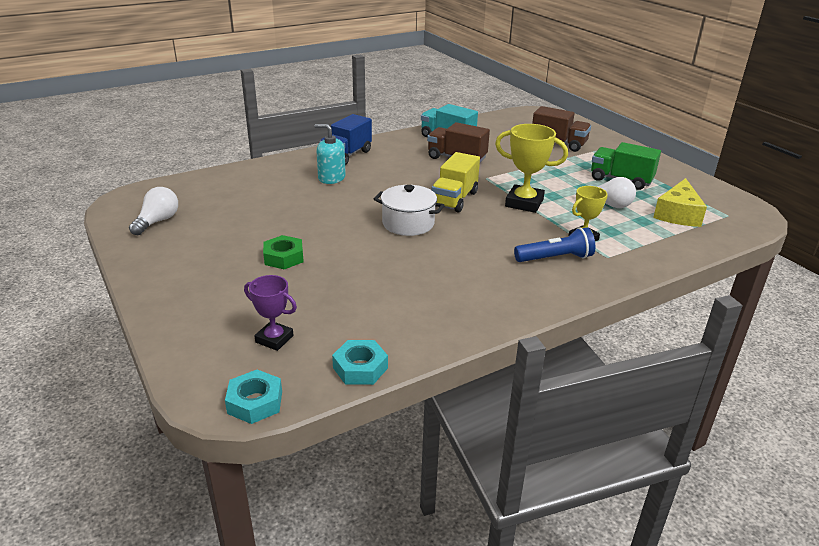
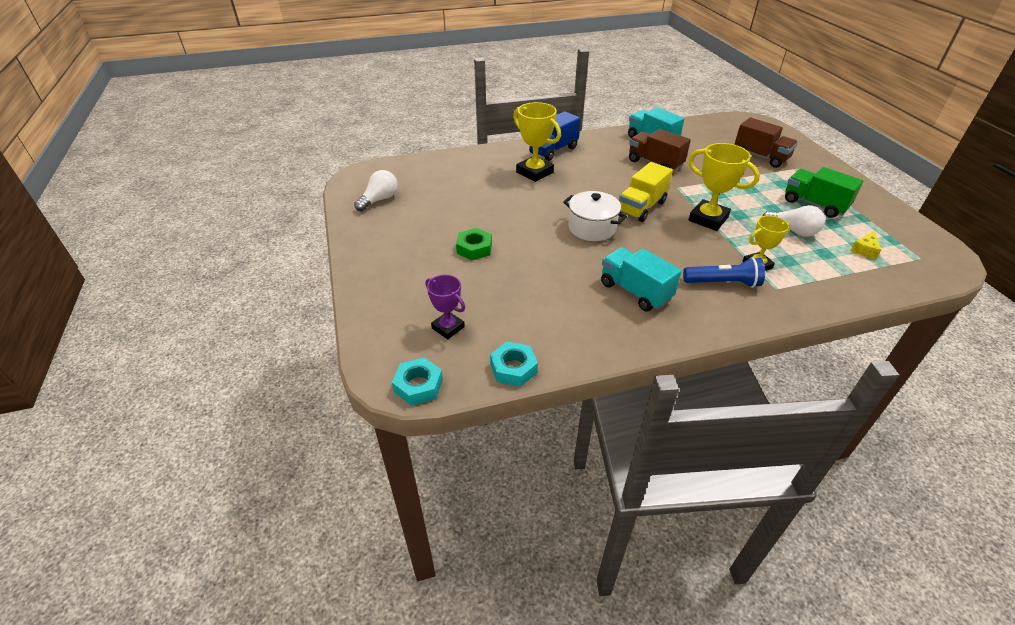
camera: 15 degrees right, 10 degrees up
turquoise soap dispenser [315,124,346,184] -> yellow trophy [513,102,561,182]
yellow cheese [653,178,707,227] -> yellow cheese [850,231,881,259], size x0.52
none -> turquoise truck [601,247,682,312]

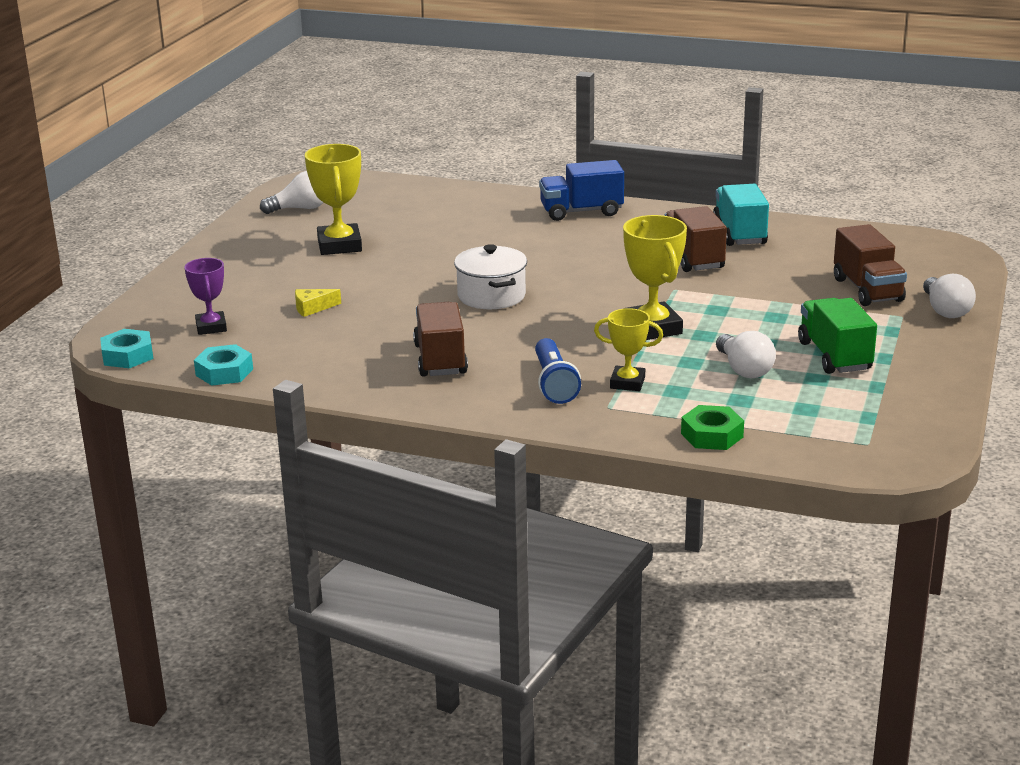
camera: 35 degrees right, 15 degrees down
green nut [456,228,492,260] -> green nut moved to [681,405,744,450]
yellow trophy [513,102,561,182] -> yellow trophy moved to [305,144,362,255]
turquoise truck [601,247,682,312] -> brown truck [413,302,468,377]
yellow truck [619,162,673,222] -> none
blue flashlight [683,257,765,288] -> blue flashlight turned 45 degrees clockwise [535,338,581,404]
yellow cheese [850,231,881,259] -> yellow cheese moved to [295,289,341,317]
none -> white light bulb [923,274,976,318]

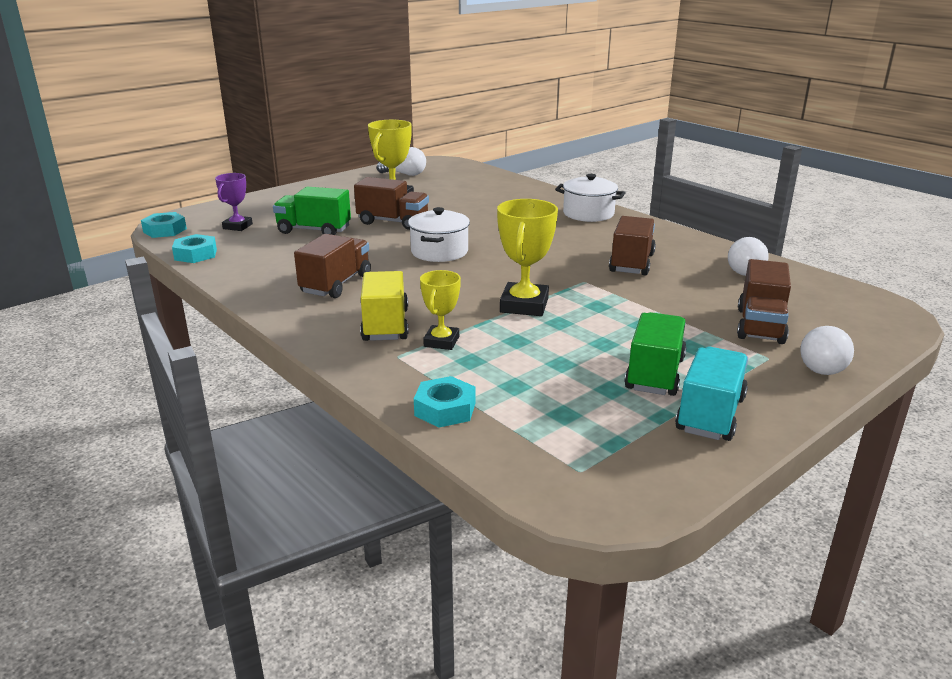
camera: 30 degrees right, 0 degrees up
yellow cheese [295,289,341,317] -> green truck [273,187,351,235]
blue flashlight [535,338,581,404] -> yellow truck [360,271,408,341]
blue truck [539,160,624,221] -> white pot [555,174,626,222]
yellow trophy [594,308,663,391] -> yellow trophy turned 60 degrees clockwise [420,270,461,350]
green nut [681,405,744,450] -> turquoise nut [414,376,475,428]
turquoise truck [713,184,769,246] -> turquoise truck moved to [675,347,748,441]
white light bulb [716,331,776,378] -> white light bulb moved to [728,237,769,276]
none -> brown truck [354,177,429,230]

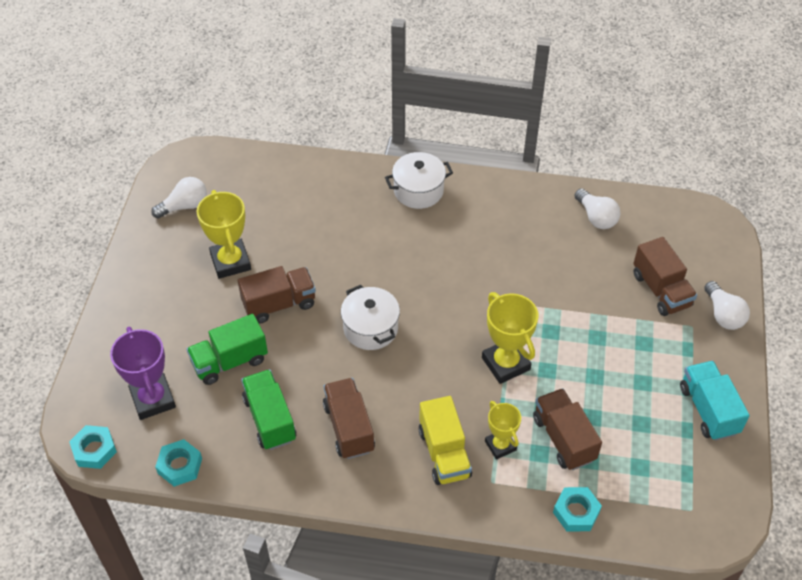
camera: 40 degrees left, 25 degrees up
purple trophy [215,173,253,231] -> purple trophy [110,327,176,420], size x1.60
yellow truck [360,271,408,341] -> yellow truck turned 150 degrees counterclockwise [419,396,472,485]
brown truck [609,216,656,276] -> brown truck moved to [533,388,602,470]
green truck [624,312,687,396] -> green truck moved to [241,369,296,450]

